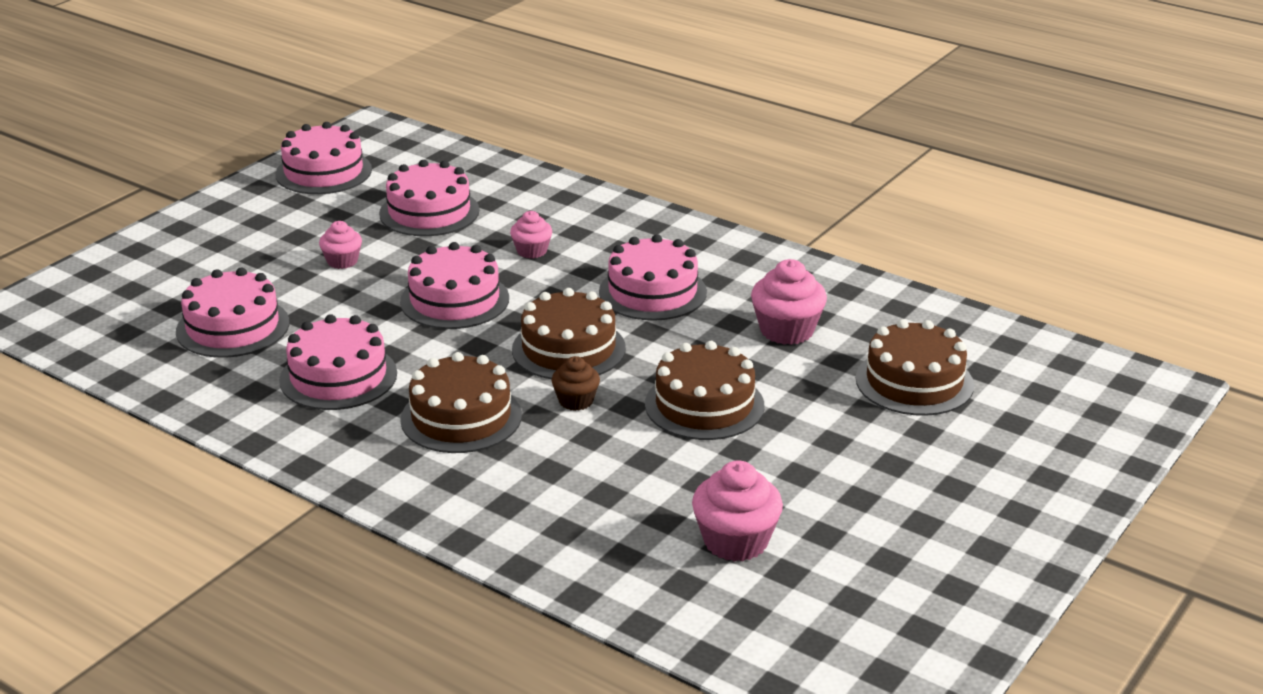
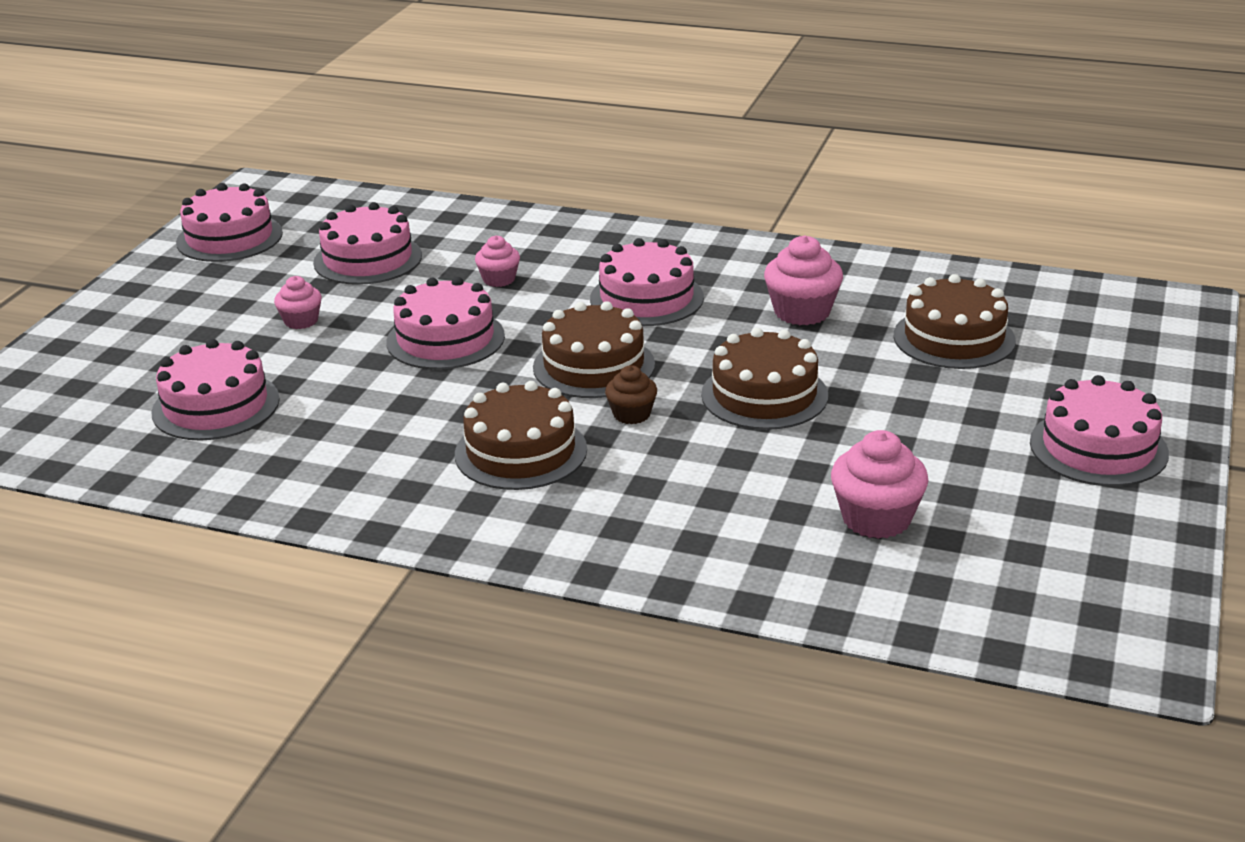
camera: 15 degrees left, 0 degrees up
pink cake [279,314,397,410] -> pink cake moved to [1030,375,1169,486]

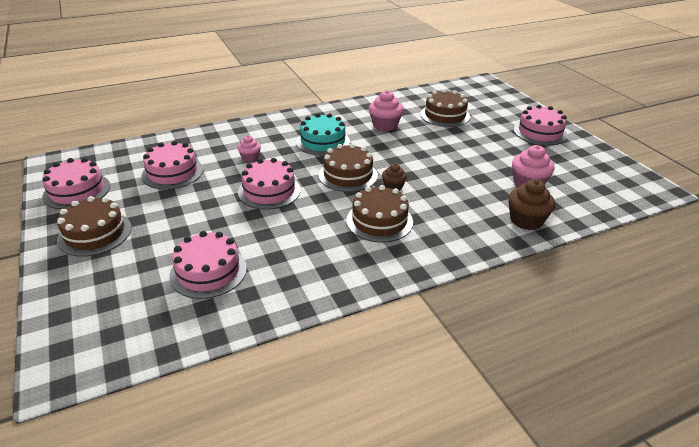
camera: 45 degrees left, 5 degrees up
pink cupcake [274,276,322,329] -> none
pink cake [590,238,704,326] -> turquoise cake [296,113,350,156]
brown cake [701,328,828,430] -> brown cake moved to [57,196,132,257]
none -> brown cupcake [508,179,555,230]

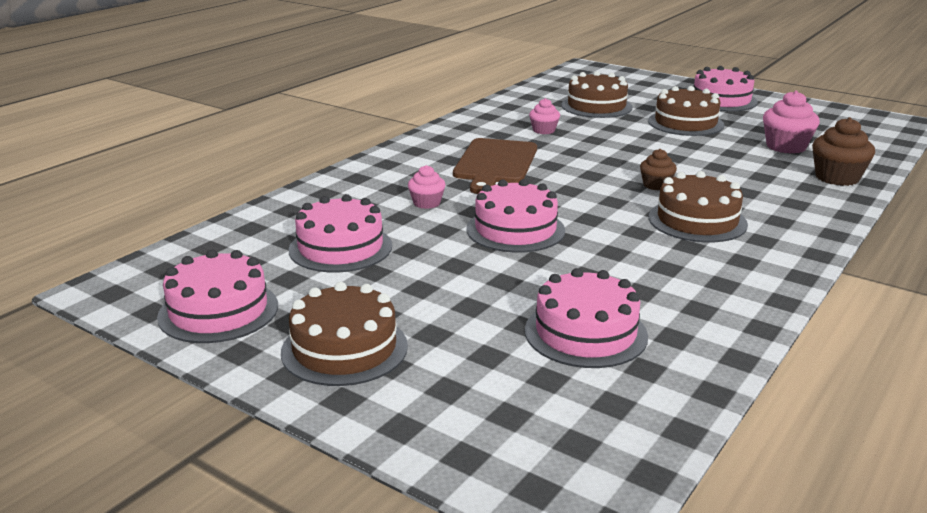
camera: 30 degrees left, 10 degrees down
turquoise cake [296,113,350,156] -> brown cutting board [453,138,537,194]
brown cake [318,143,378,192] -> brown cake moved to [648,86,724,136]
pink cupcake [369,90,404,131] -> pink cupcake [529,98,560,134], size x0.60

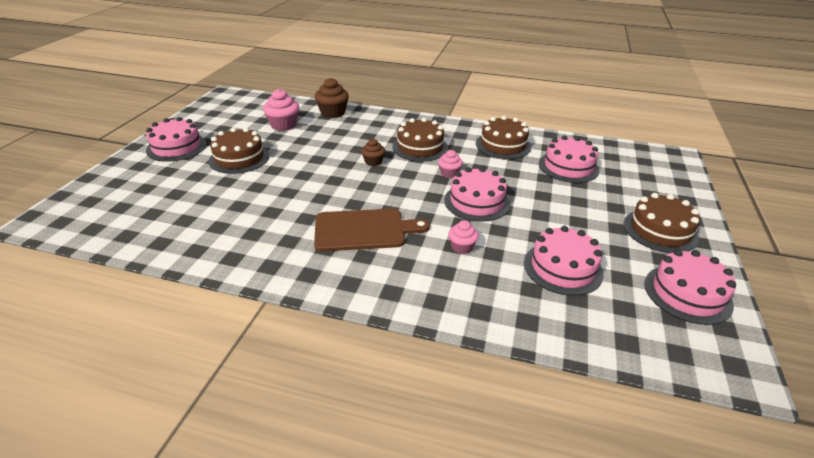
camera: 110 degrees left, 10 degrees up
pink cupcake [529,98,560,134] -> pink cupcake moved to [438,150,463,178]
brown cake [561,71,633,118] -> brown cake moved to [476,116,531,159]

